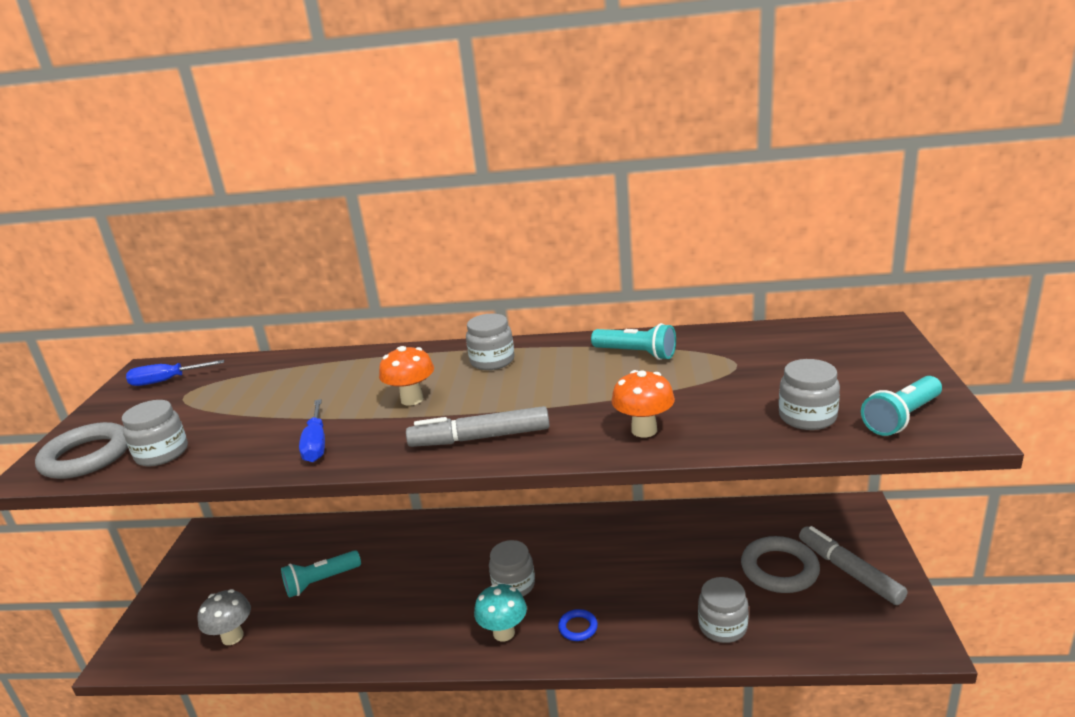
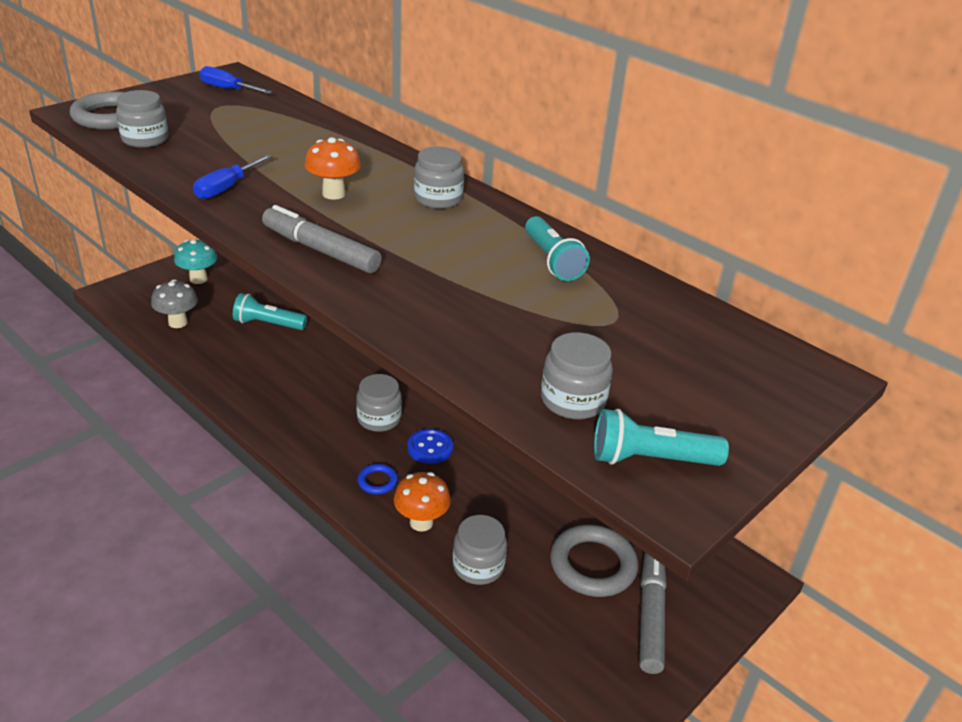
camera: 35 degrees right, 10 degrees up
turquoise mushroom [474,583,527,641] -> turquoise mushroom moved to [174,239,217,284]
orange mushroom [611,370,675,437] -> orange mushroom moved to [394,472,451,532]
none -> blue button [407,429,453,464]

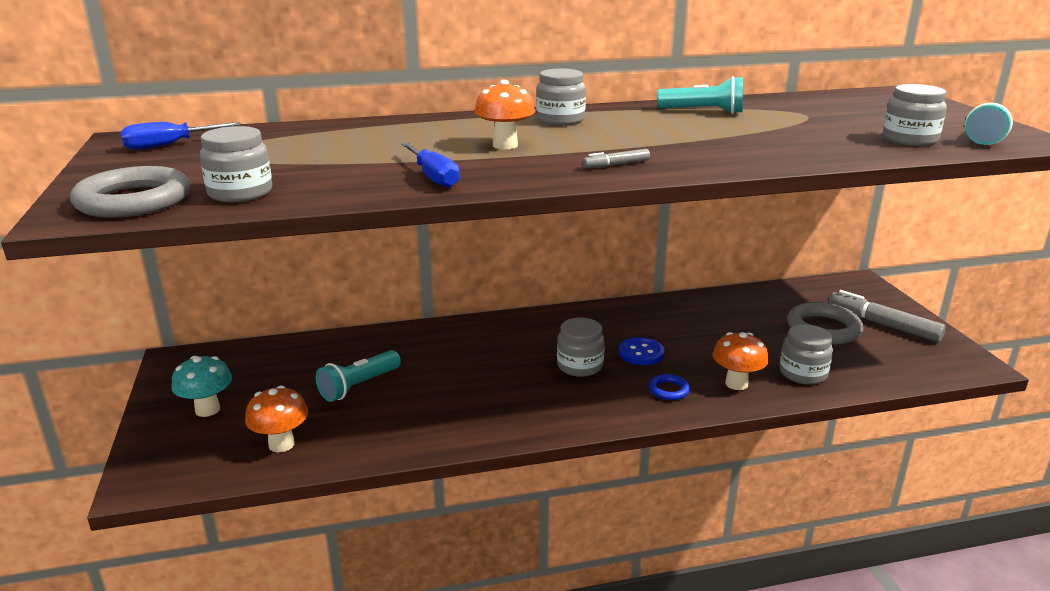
camera: 55 degrees left, 10 degrees down
grey mushroom [151,279,198,328] -> orange mushroom [245,385,308,452]
grey marker [262,205,382,273] -> grey marker [583,149,650,168], size x0.48

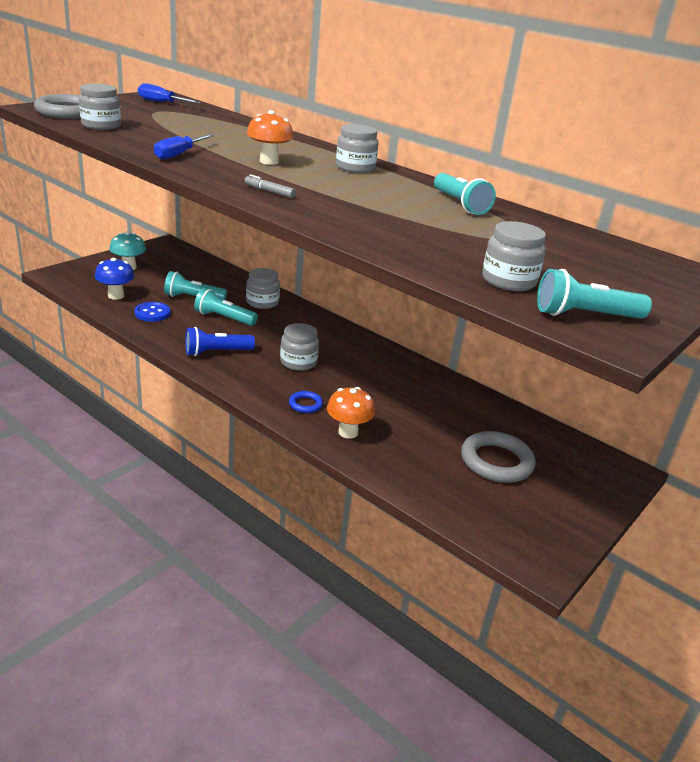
camera: 50 degrees right, 5 degrees up
orange mushroom [245,385,308,452] -> blue mushroom [95,258,134,300]
blue button [619,337,665,365] -> blue button moved to [134,302,170,322]
grey jar [780,324,833,385] -> grey jar moved to [246,268,280,309]
grey marker [828,290,946,342] -> none
none -> blue flashlight [185,327,255,356]
none -> turquoise flashlight [194,288,258,326]

